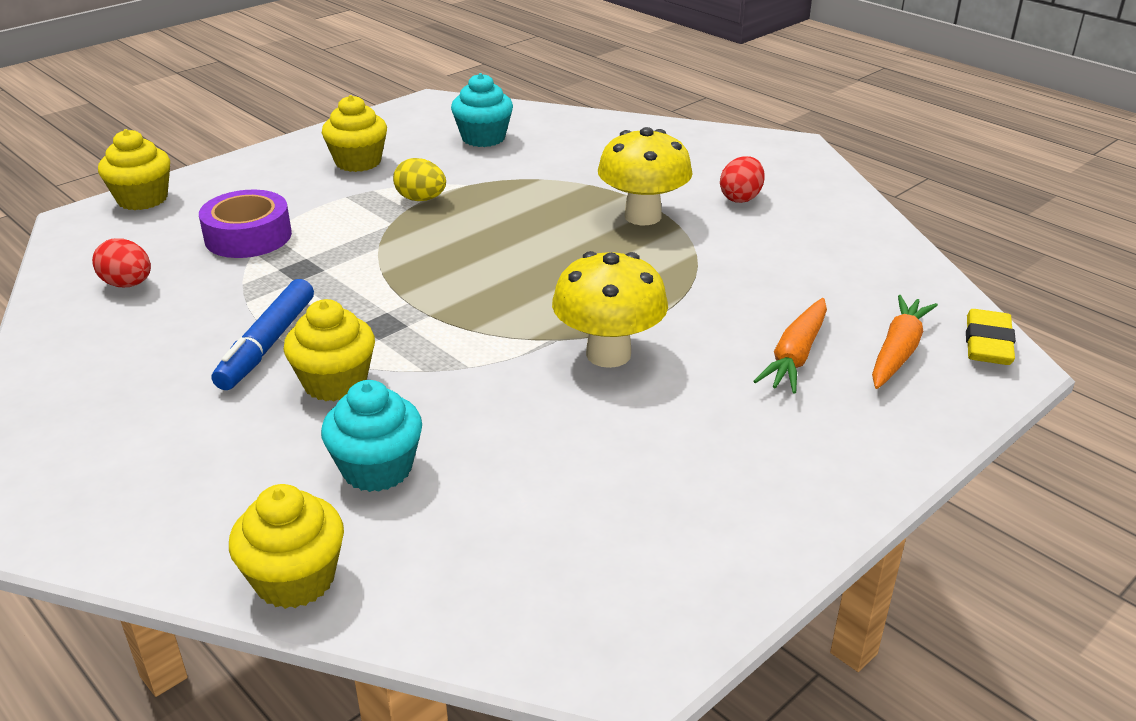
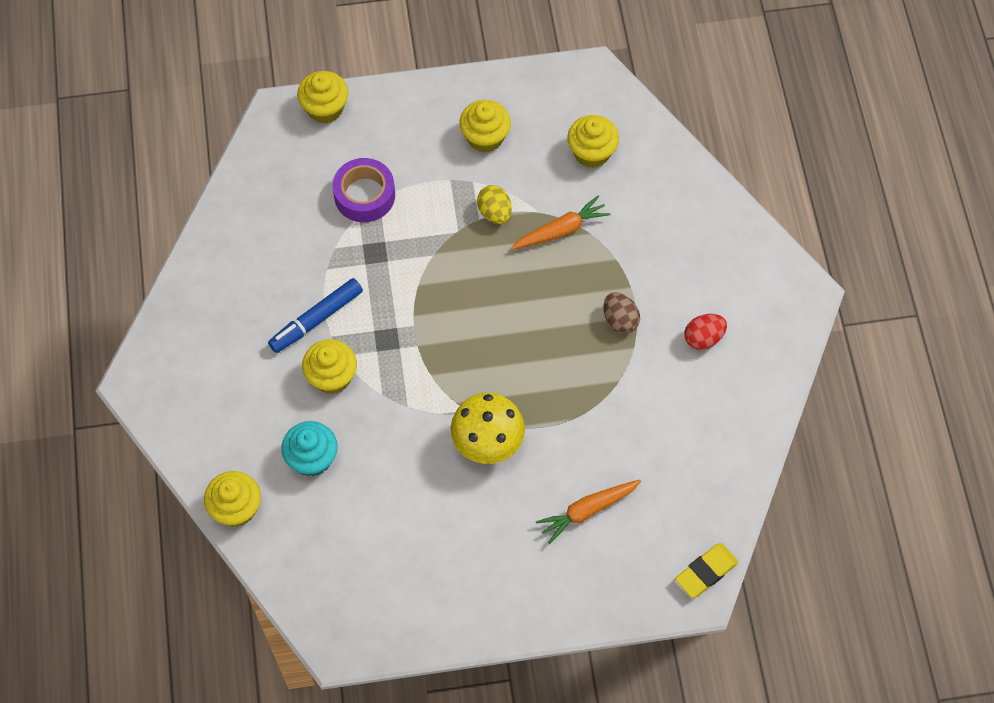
camera: 35 degrees right, 30 degrees up
red egg [92,238,151,287] -> none
turquoise cupcake [451,73,513,147] -> yellow cupcake [567,115,619,168]
yellow mushroom [598,127,693,225] -> brown egg [603,292,640,334]
orange carrot [872,295,938,389] -> orange carrot moved to [511,196,610,250]

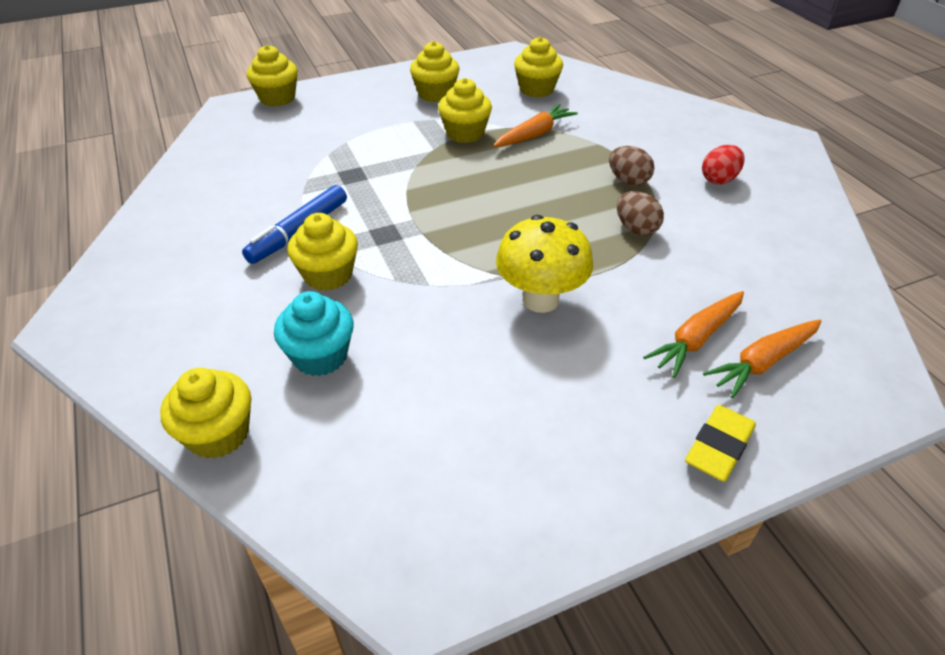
camera: 15 degrees left, 20 degrees down
purple tape [333,158,395,222] -> none
yellow egg [477,185,512,224] -> yellow cupcake [438,78,492,143]
yellow eraser [675,543,739,598] -> yellow eraser moved to [685,405,756,482]
none -> brown egg [617,191,664,236]
none -> orange carrot [703,319,822,398]

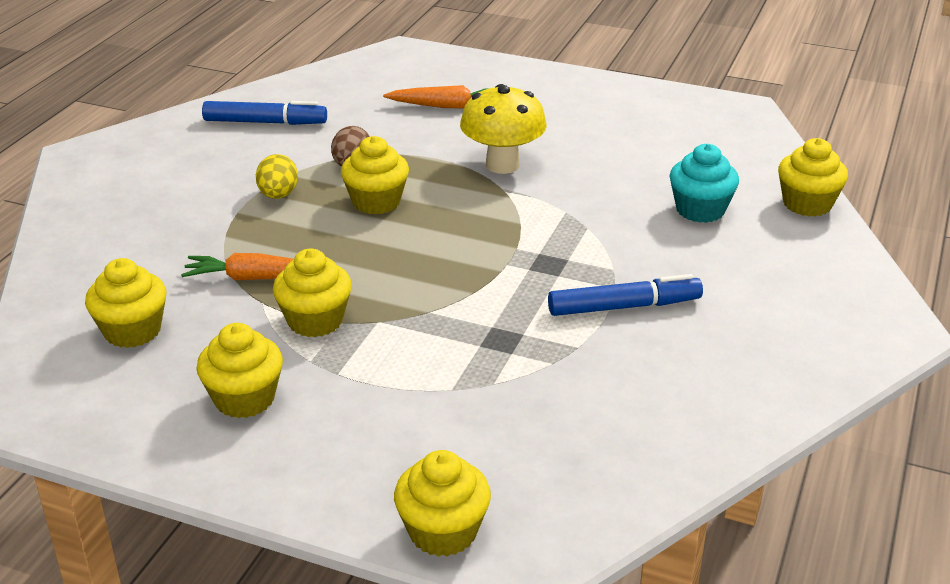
camera: 135 degrees left, 10 degrees down
yellow cupcake [287,213,358,291] -> yellow cupcake moved to [341,136,409,214]
brown egg [609,146,654,186] -> yellow egg [256,154,298,199]
yellow eraser [685,405,756,482] -> none
red egg [702,145,744,184] -> none
orange carrot [703,319,822,398] -> none
none -> blue marker [202,101,327,125]

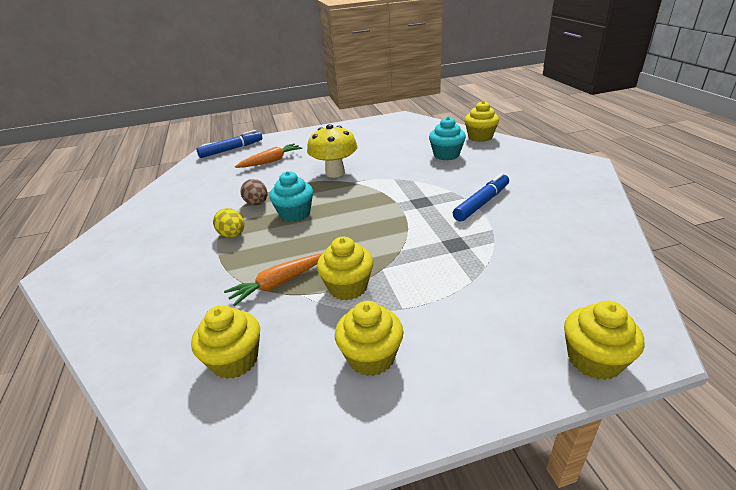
camera: 35 degrees left, 0 degrees up
blue marker [202,101,327,125] -> blue marker moved to [196,130,262,158]
yellow cupcake [341,136,409,214] -> turquoise cupcake [269,171,313,222]

